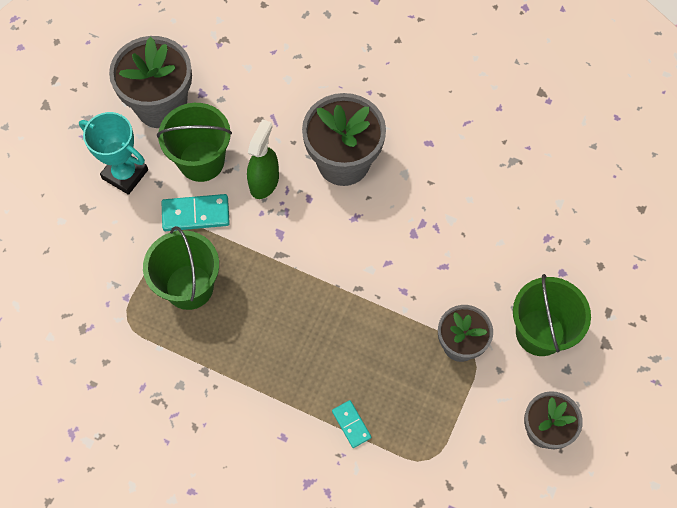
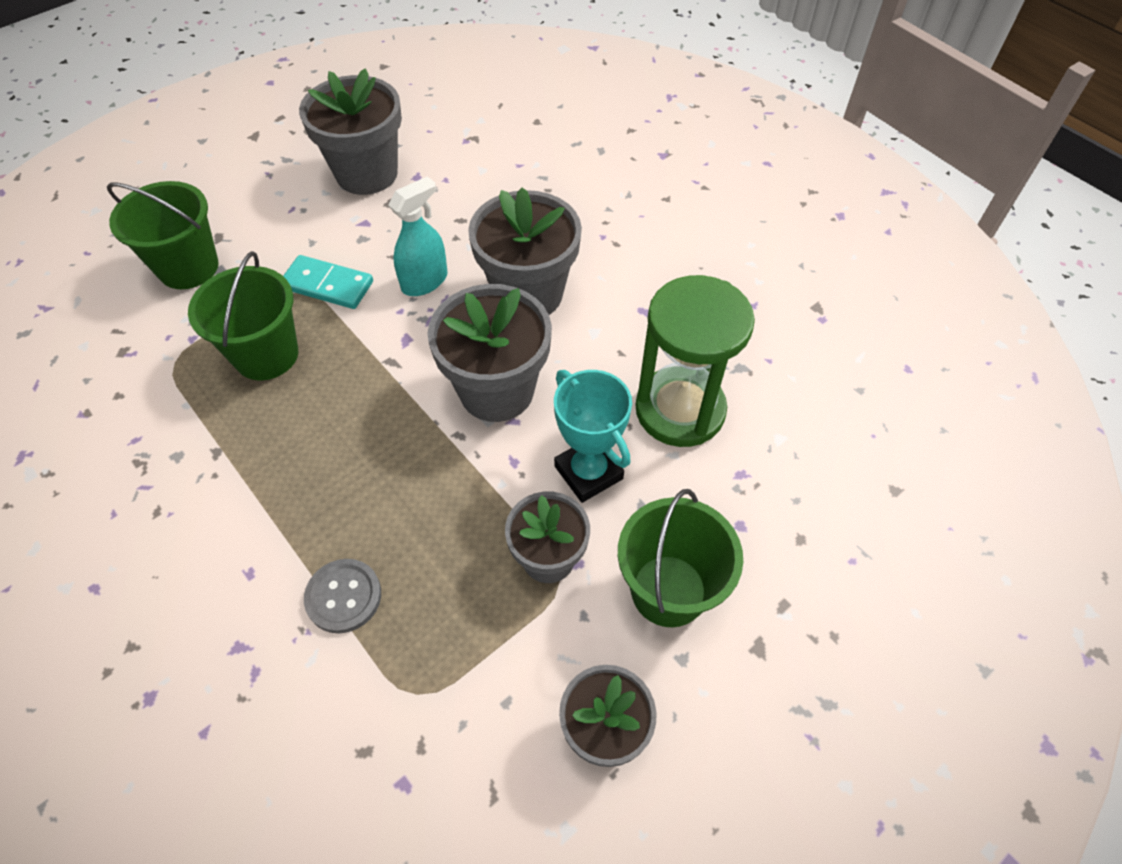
camera: 25 degrees right, 10 degrees down
turquoise trophy [79,112,148,195] -> turquoise trophy moved to [554,370,632,503]
green bucket [157,103,232,182] -> green bucket moved to [107,181,219,289]
green spray bottle [247,119,279,199] -> turquoise spray bottle [388,176,448,296]
turquoise domino [332,400,371,448] -> grey button [304,559,381,634]
none -> grey flower pot [427,284,552,422]
none -> green hourglass [635,275,755,447]

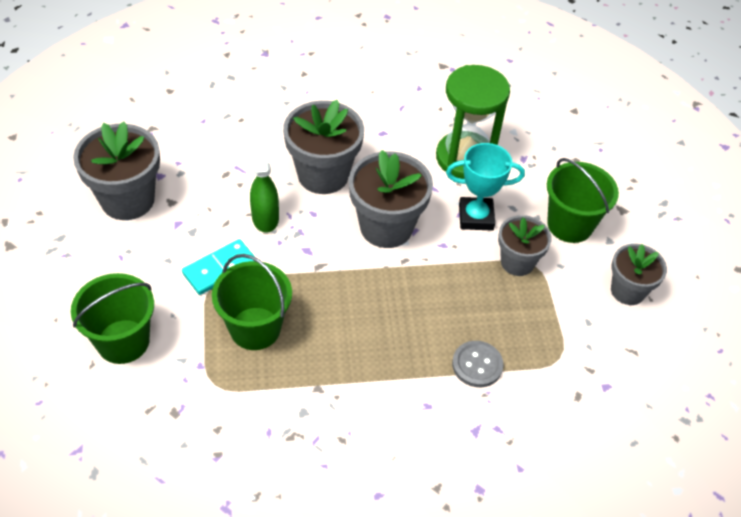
camera: 60 degrees left, 5 degrees down
turquoise spray bottle [388,176,448,296] -> green spray bottle [250,141,279,233]

